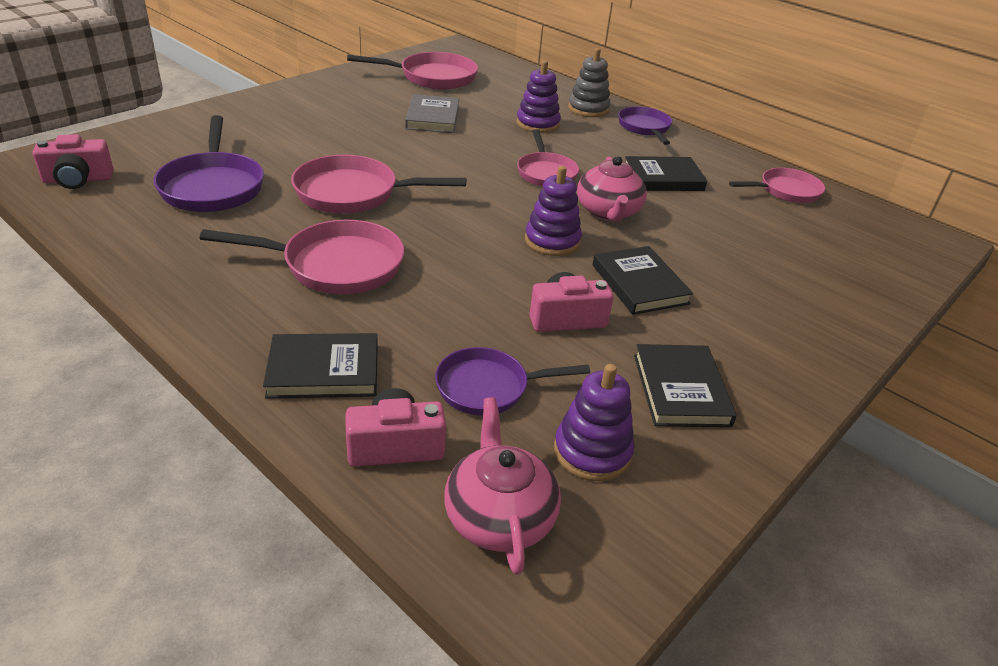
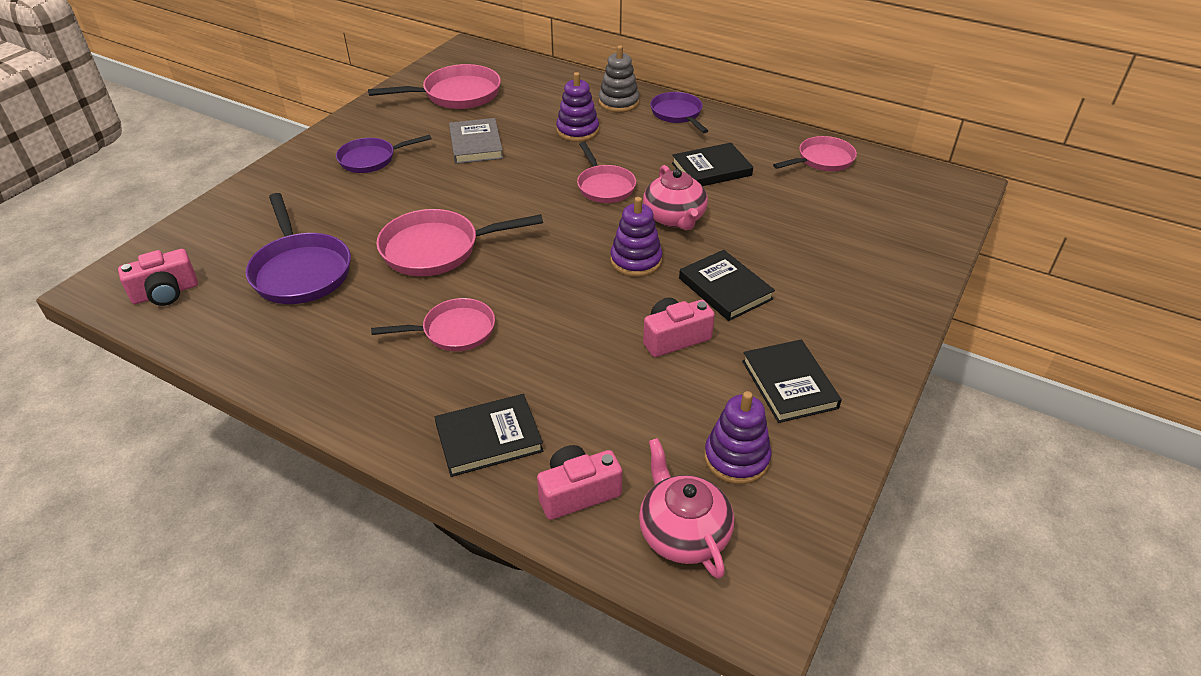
camera: 10 degrees left, 5 degrees up
pink pan [200,220,404,294] -> pink pan [371,298,495,351], size x0.66
purple pan [435,347,590,415] -> purple pan moved to [336,135,431,173]

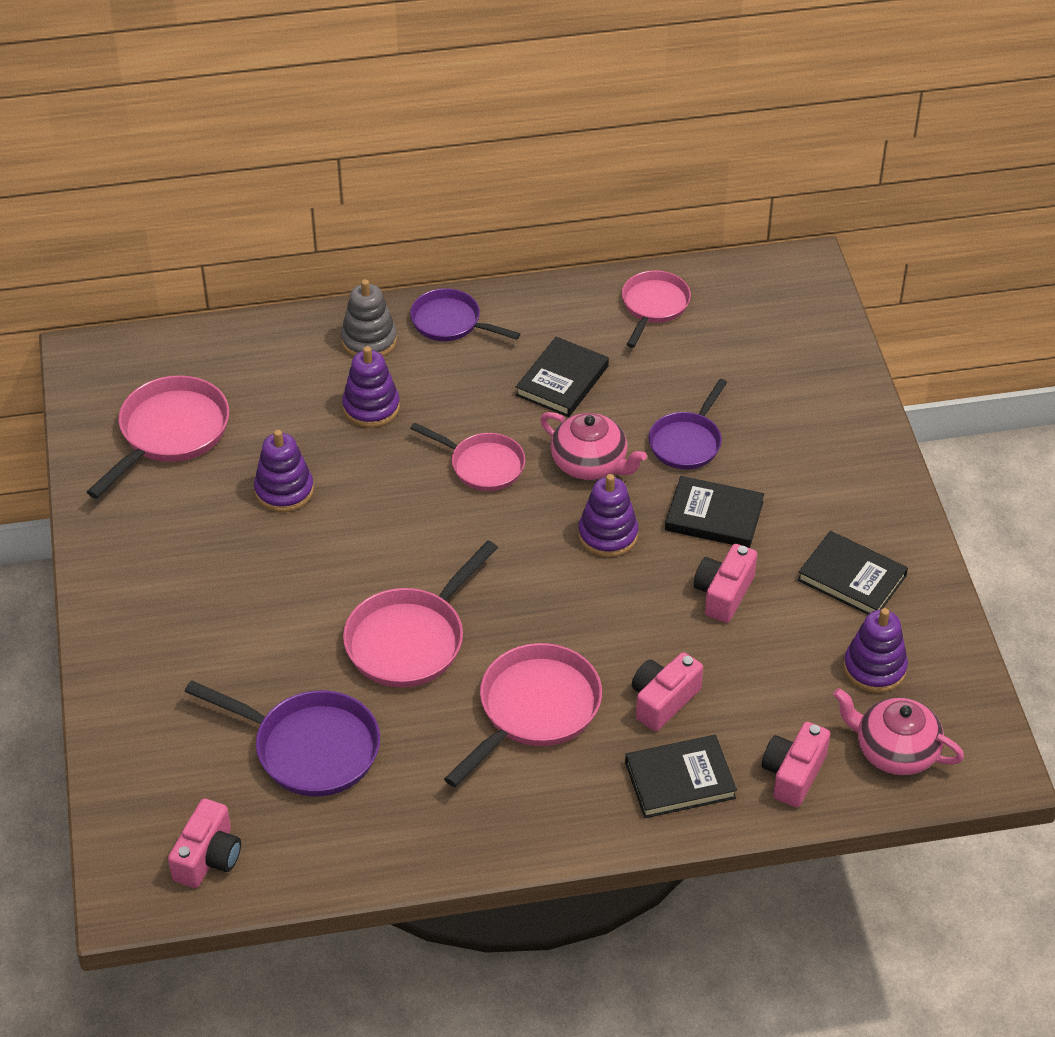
camera: 40 degrees left, 5 degrees up
purple pan [336,135,431,173] -> purple pan moved to [648,379,727,470]
pink pan [371,298,495,351] -> pink pan [444,643,602,787], size x1.52
black book [435,394,543,477] -> black book turned 45 degrees clockwise [625,735,737,818]
grey book [449,118,503,164] -> purple stacking toy [254,430,314,512]
none -> pink camera [632,652,703,731]

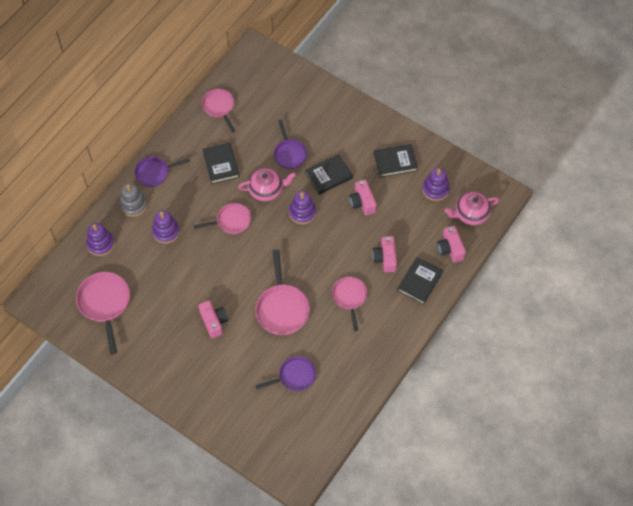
camera: 45 degrees left, 15 degrees up
pink camera [168,799,241,888] -> pink camera moved to [198,301,228,338]
purple pan [185,680,380,796] -> purple pan [255,357,316,391], size x0.66
purple stacking toy [254,430,314,512] -> purple stacking toy moved to [86,223,115,256]
pink pan [444,643,602,787] -> pink pan [332,277,367,331], size x0.66

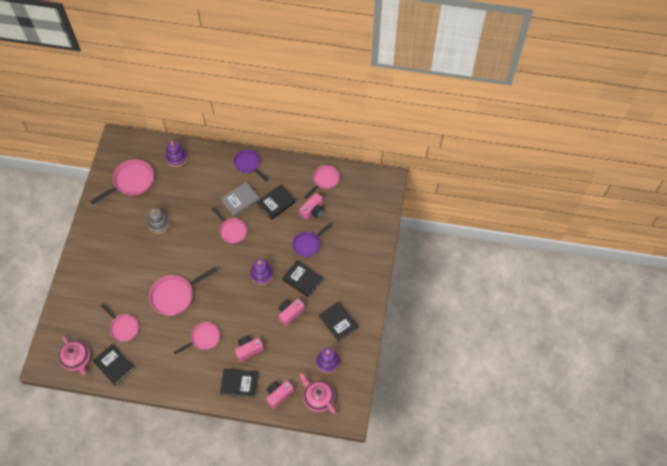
camera: 65 degrees right, 0 degrees up
grey stacking toy [120,183,147,217] -> grey stacking toy moved to [147,208,170,234]
purple stacking toy [152,210,180,244] -> none
pink camera [198,301,228,338] -> pink camera moved to [299,193,324,220]
pink teapot [238,168,296,201] -> pink teapot moved to [58,336,90,375]
purple pan [255,357,316,391] -> pink pan [101,304,139,342]
none -> black book [93,344,135,385]
none -> grey book [221,182,260,217]

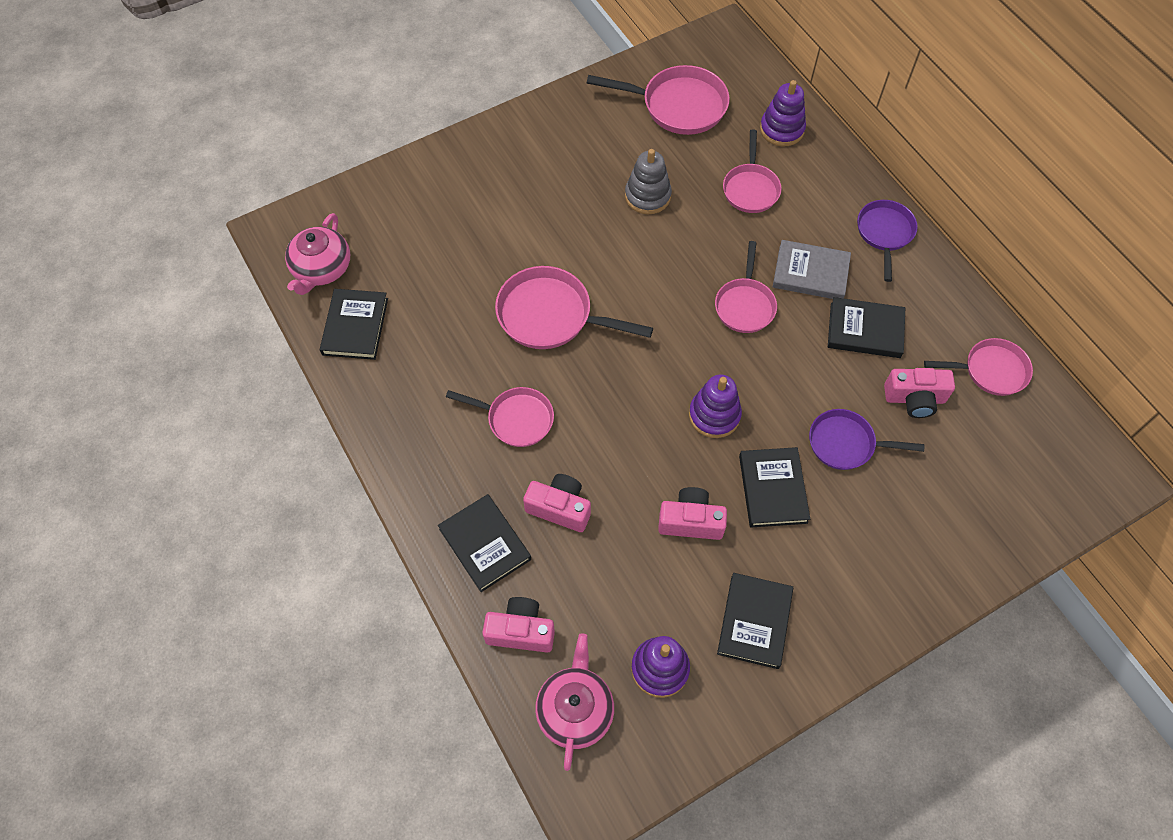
camera: 50 degrees right, 0 degrees up
pink pan [101,304,139,342] -> pink pan moved to [723,129,782,213]

